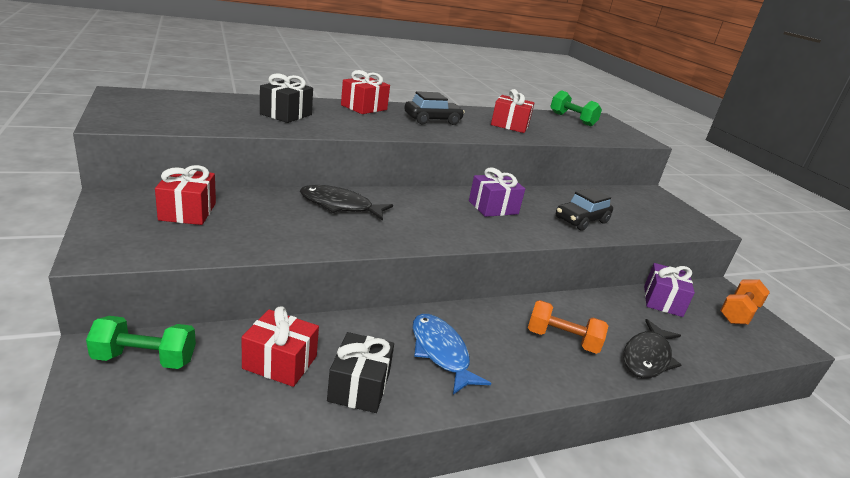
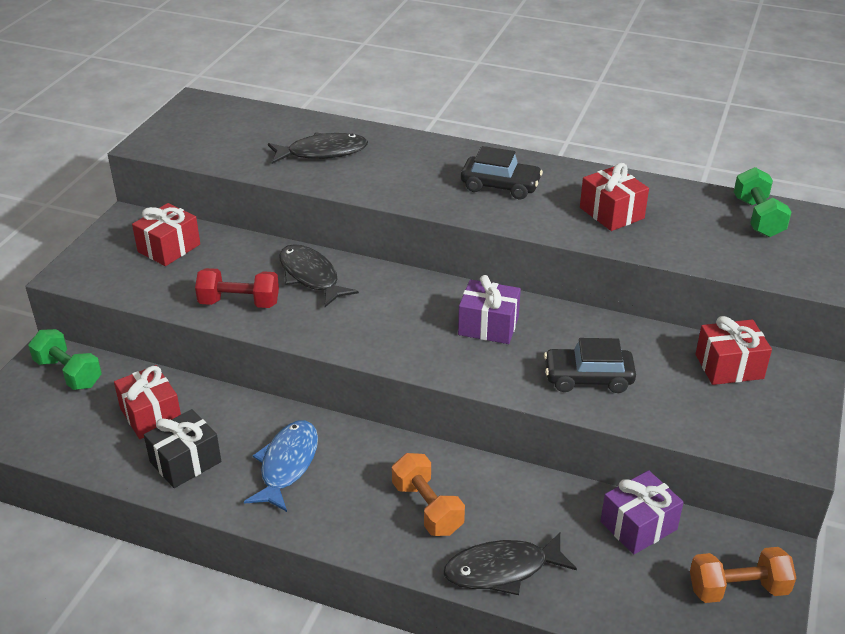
camera: 45 degrees right, 10 degrees up
black gift [260,73,313,123] -> black fish [268,133,368,164]
red gift [341,70,390,114] -> red gift moved to [695,316,772,385]
none -> red dumbbell [195,268,279,308]

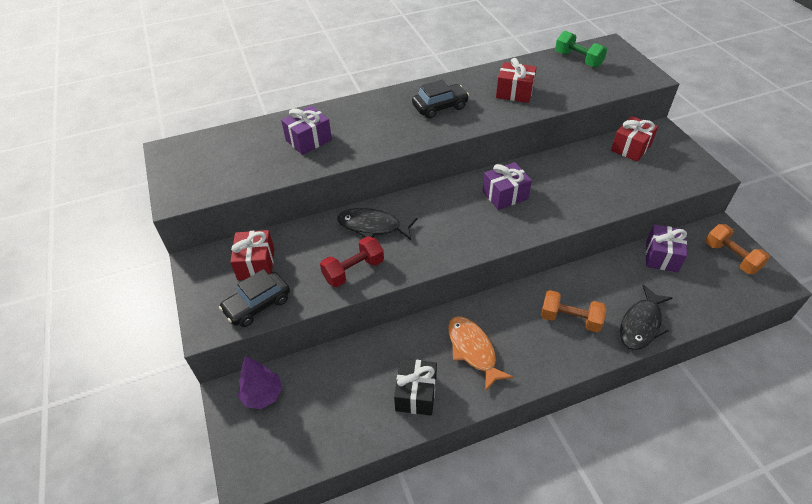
camera: 40 degrees left, 10 degrees up
green dumbbell [28,329,102,390] -> purple tree [238,355,282,409]
red gift [114,365,181,439] -> none
blue fish [244,420,318,512] -> orange fish [448,316,513,391]
black fish [268,133,368,164] -> purple gift [281,106,332,155]
black car [544,338,636,393] -> black car moved to [219,269,290,327]
orange dumbbell [690,547,796,603] -> orange dumbbell turned 75 degrees counterclockwise [705,224,770,274]

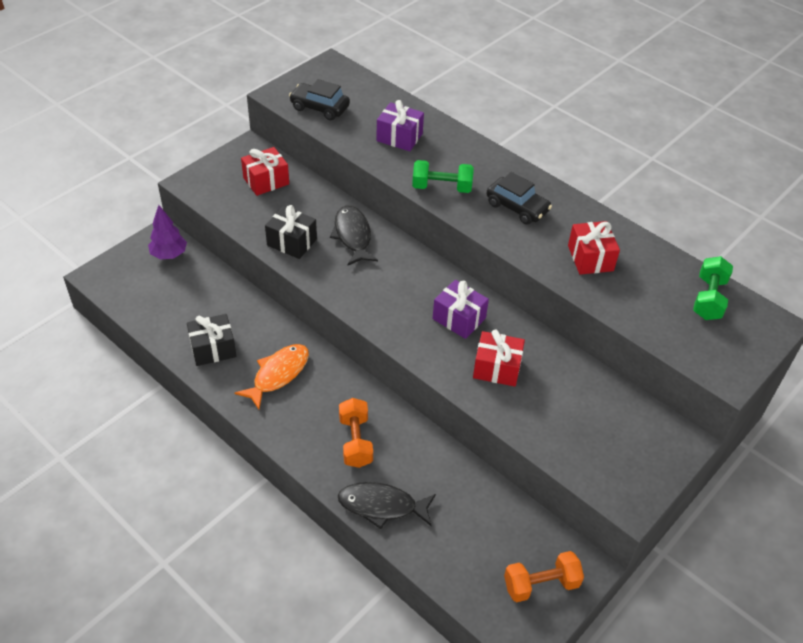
camera: 60 degrees right, 0 degrees up
black car [219,269,290,327] -> black car moved to [289,79,350,120]
red dumbbell [320,236,384,287] -> black gift [265,205,317,259]
red gift [611,116,658,162] -> red gift moved to [473,330,525,387]
purple gift [646,224,687,273] -> none
orange dumbbell [705,224,770,274] -> orange dumbbell turned 45 degrees clockwise [504,551,584,602]
none -> green dumbbell [412,160,474,193]

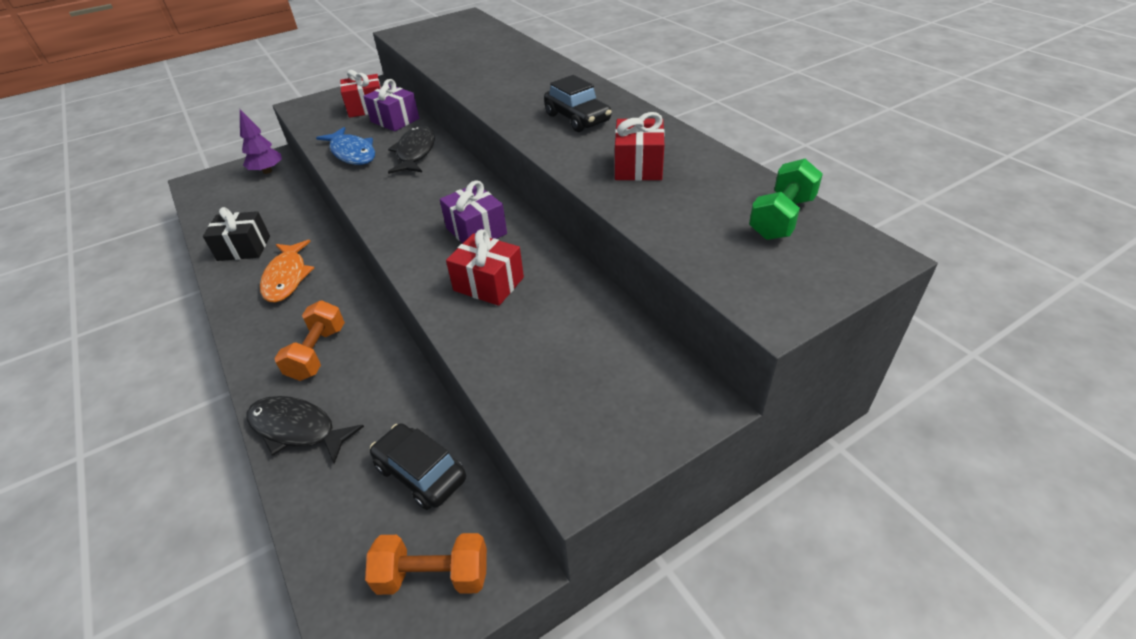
camera: 20 degrees right, 5 degrees down
orange fish [235,344,309,409] -> orange fish turned 120 degrees clockwise [260,240,314,303]
black gift [265,205,317,259] -> blue fish [316,127,375,165]
black car [289,79,350,120] -> black car moved to [370,423,466,510]
purple gift [376,100,424,151] -> purple gift moved to [363,79,419,131]
green dumbbell [412,160,474,193] -> none

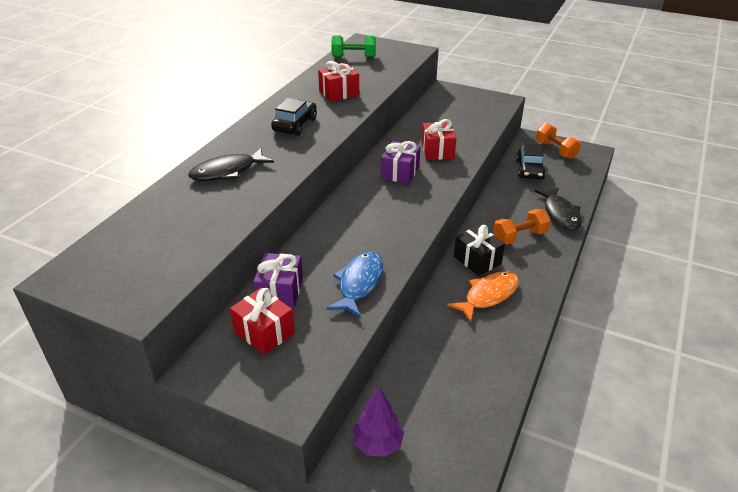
camera: 125 degrees left, 5 degrees down
black gift [203,207,270,261] -> black gift moved to [454,225,505,276]
black fish [388,126,435,174] -> black fish moved to [188,148,274,181]

